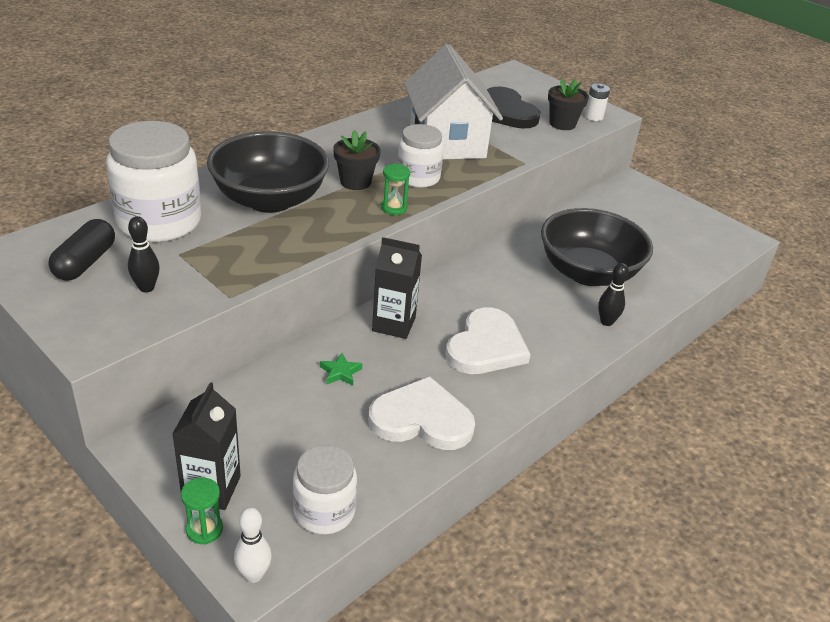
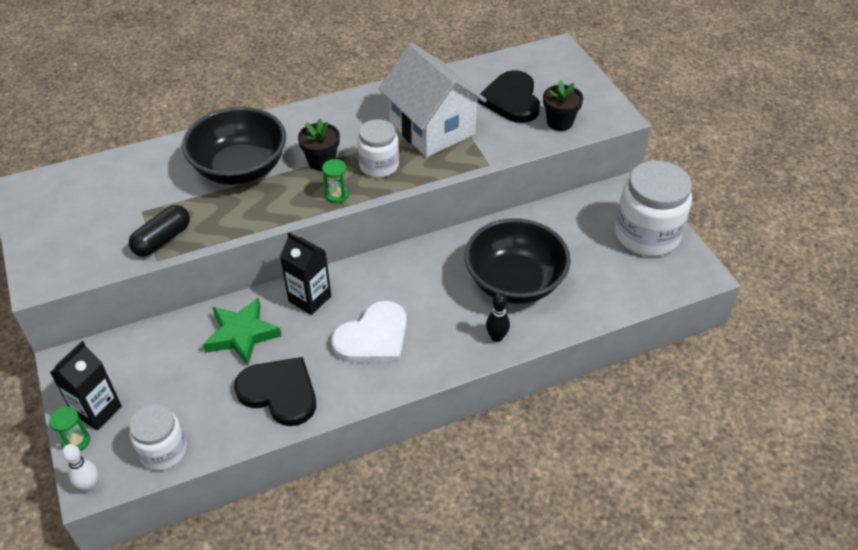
camera: 25 degrees right, 10 degrees up
black capsule [48,219,115,281] -> black capsule moved to [129,205,190,257]
white jar [106,121,201,242] -> white jar moved to [615,161,692,256]
black bowling pin [128,216,160,292] -> none
green star [320,353,363,386] -> green star [203,297,282,366], size x2.16
white heart [368,376,475,450] -> black heart [234,357,316,426]
white house [404,44,503,160] -> white house turned 45 degrees counterclockwise [378,42,487,157]
white battery [584,83,610,121] -> none

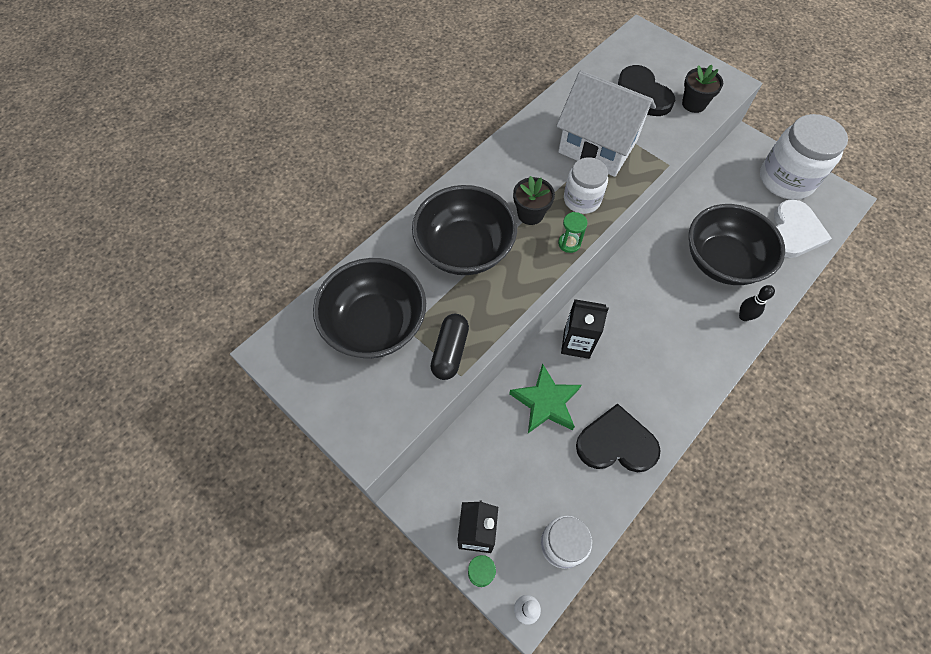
camera: 25 degrees left, 15 degrees up
white heart [331,301,407,363] -> white heart moved to [774,199,832,258]
none -> black bowl [313,258,426,358]

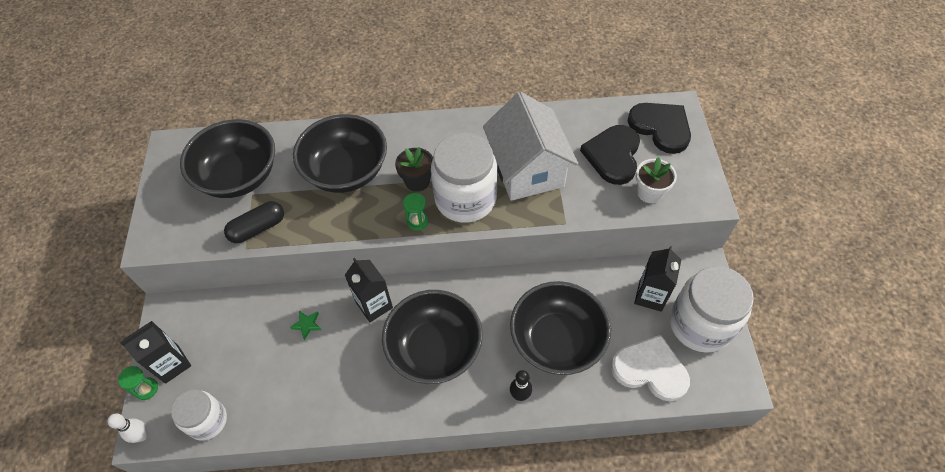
camera: 45 degrees right, 5 degrees down
green star [509,363,581,433] -> green star [290,311,321,340], size x0.46
white jar [564,157,608,214] -> white jar [431,133,497,223], size x1.67
black heart [576,403,661,472] -> black heart moved to [628,103,691,154]
black flower pot [682,64,723,113] -> white flower pot [636,157,677,203]
white heart [774,199,832,258] -> white heart turned 135 degrees counterclockwise [611,335,690,401]
none -> black bowl [382,290,483,384]
none -> black carton [634,246,681,312]

